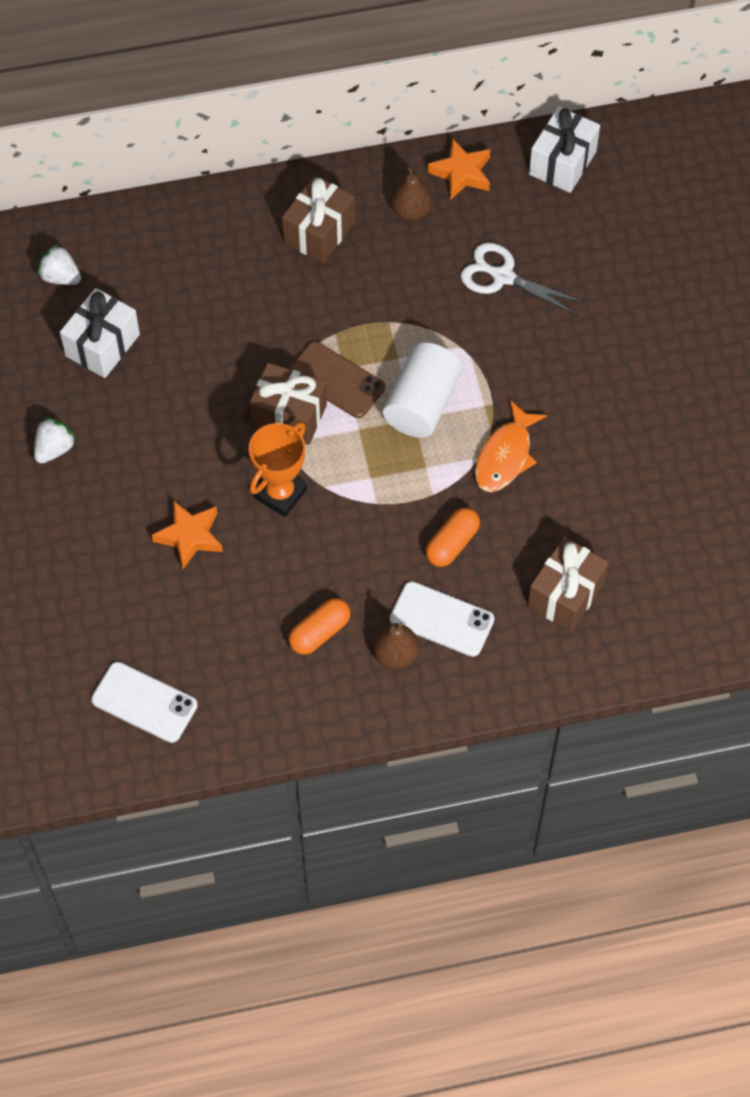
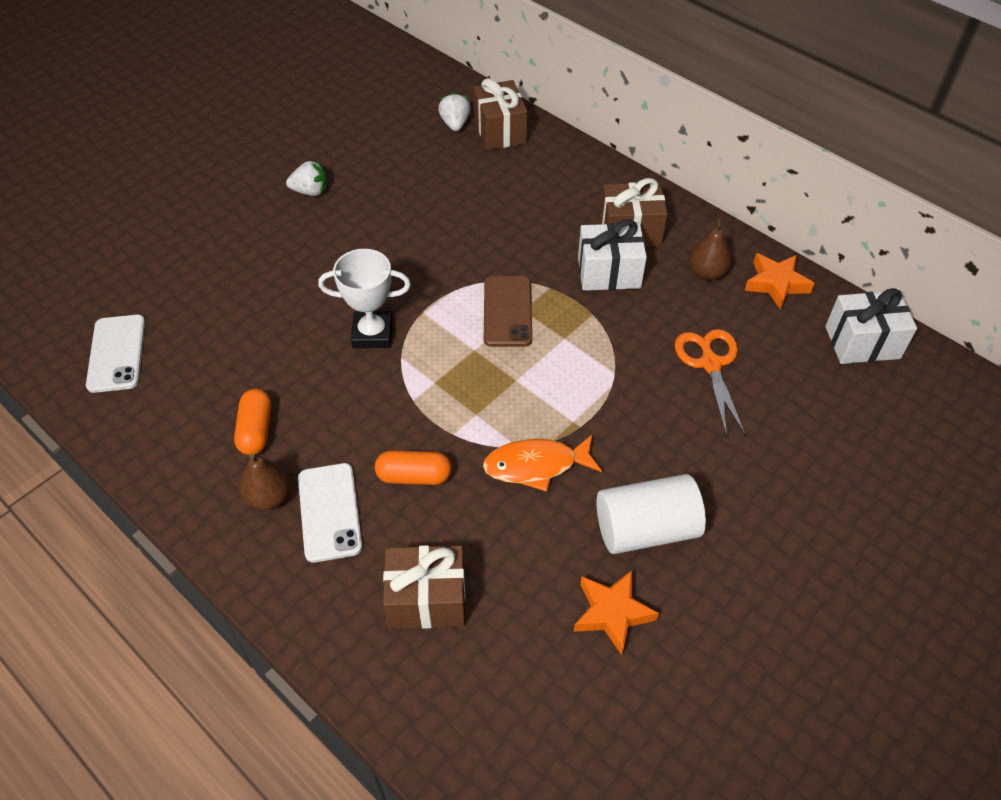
camera: 55 degrees right, 10 degrees down
white gift [60,288,140,378] -> white gift moved to [578,219,647,291]
orange star [152,500,223,569] -> orange star moved to [574,570,659,655]
brown gift [249,363,327,445] -> brown gift moved to [473,78,527,150]
orange trophy [249,422,307,517] -> white trophy [318,249,411,348]
orange capsule [288,598,350,655] -> orange capsule turned 75 degrees clockwise [234,389,272,455]
white cylinder [383,342,462,438] -> white cylinder moved to [596,474,706,554]
white scissors [461,243,585,316] -> orange scissors [675,329,746,437]

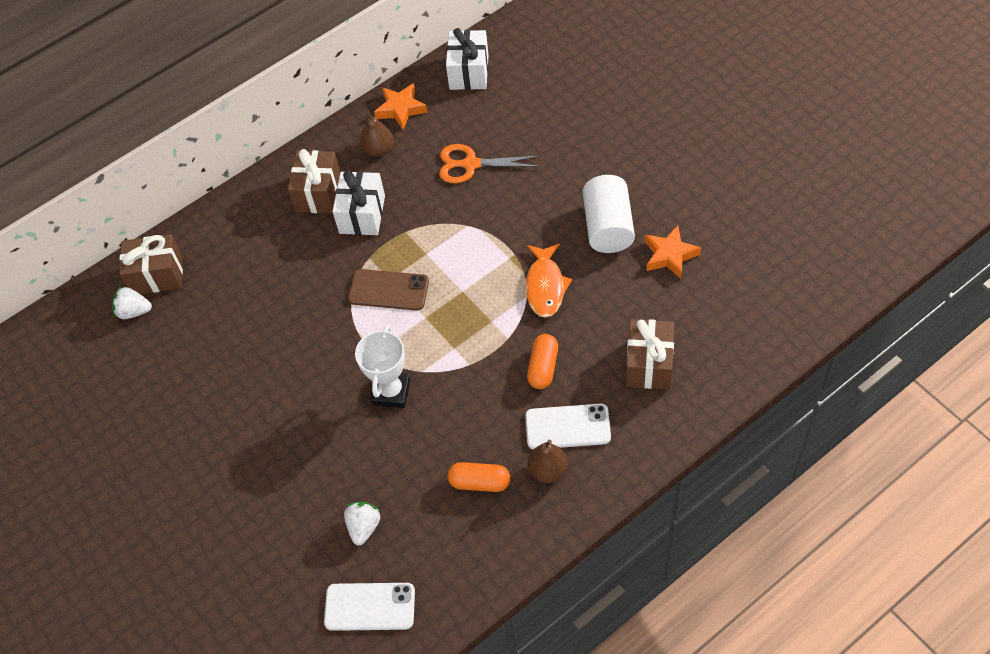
camera: 75 degrees left, 5 degrees up
white strawberry [286,160,327,196] -> white strawberry moved to [344,502,380,545]

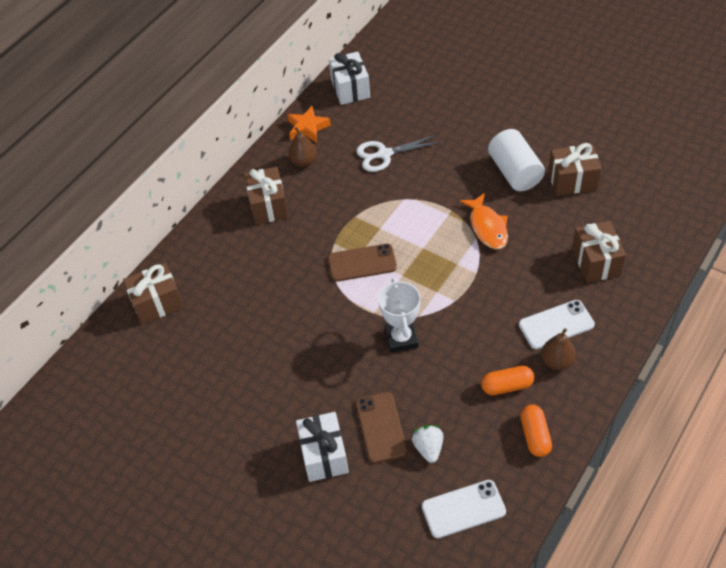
camera: 20 degrees left, 5 degrees down
white strawberry [112,286,152,319] -> none
white gift [332,170,385,235] -> white gift moved to [296,412,349,482]
orange scissors [439,144,540,184] -> white scissors [356,135,441,172]
orange capsule [527,334,558,389] -> orange capsule moved to [520,405,552,457]
orange star [645,225,701,279] -> brown gift [548,143,602,196]
none -> brown phone [356,392,407,463]

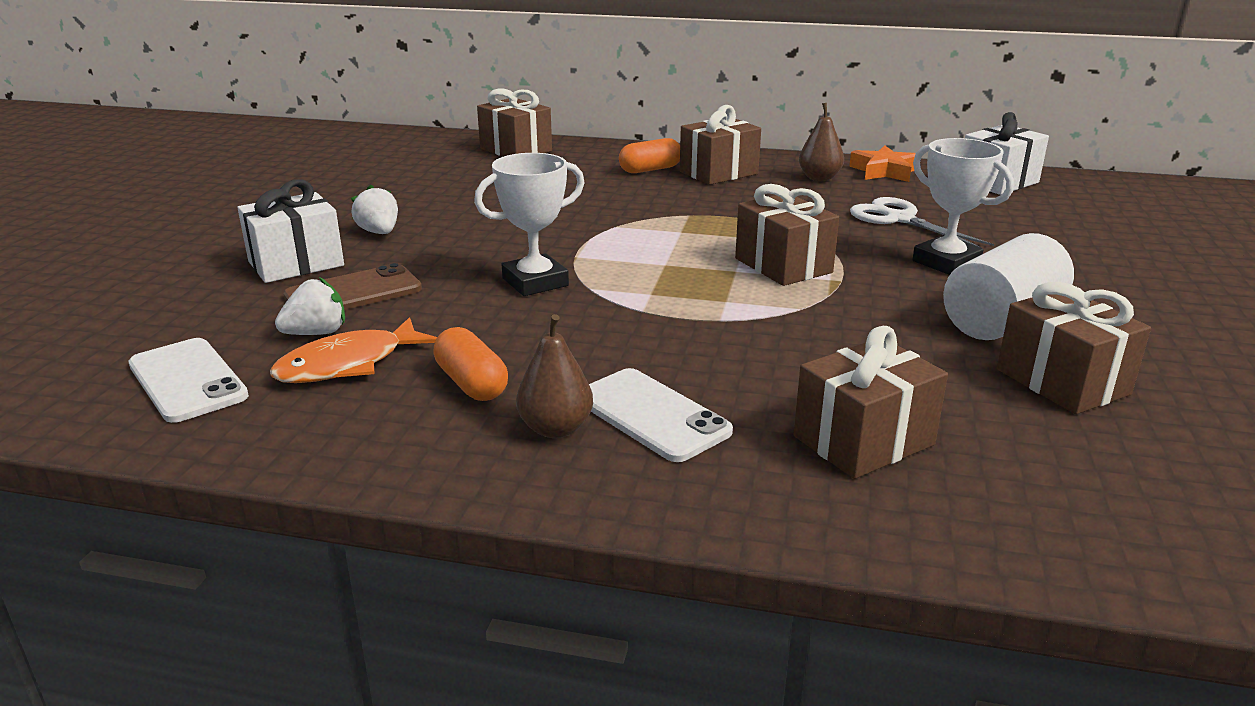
camera: 65 degrees right, 25 degrees down
brown phone [328,244,397,282] -> none
orange fish [459,193,508,249] -> orange fish moved to [270,317,437,383]
orange capsule [520,405,552,457] -> orange capsule moved to [619,138,680,173]
none -> white strawberry [351,185,398,234]
none -> brown gift [735,184,839,286]
none -> white trophy [912,138,1014,275]

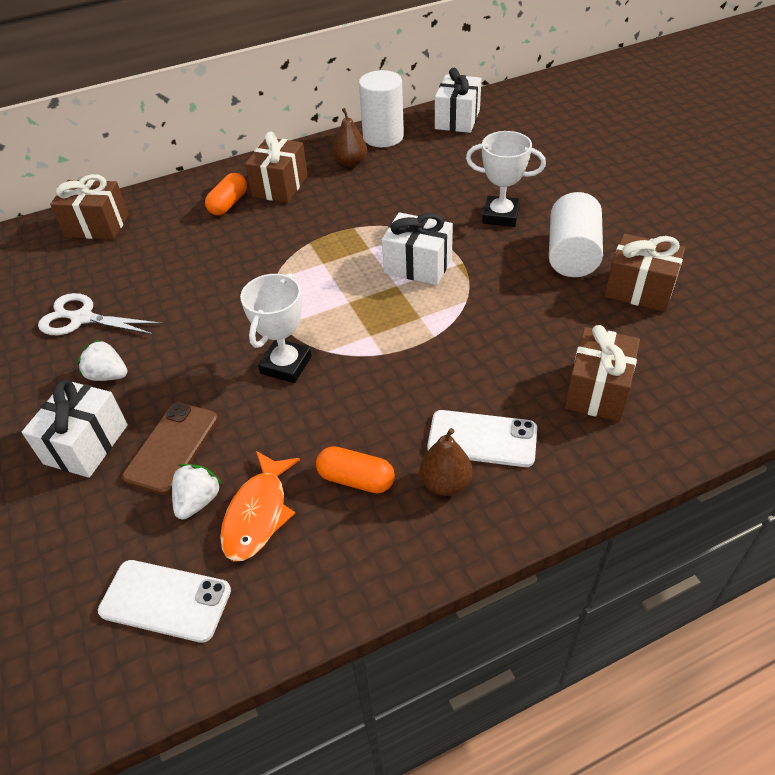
camera: 35 degrees left, 20 degrees up
brown gift [735,184,839,286] -> white gift [382,212,453,285]
orange star [849,145,916,182] -> white cylinder [359,70,404,147]
white scissors [850,197,994,248] -> white scissors moved to [38,293,162,335]

